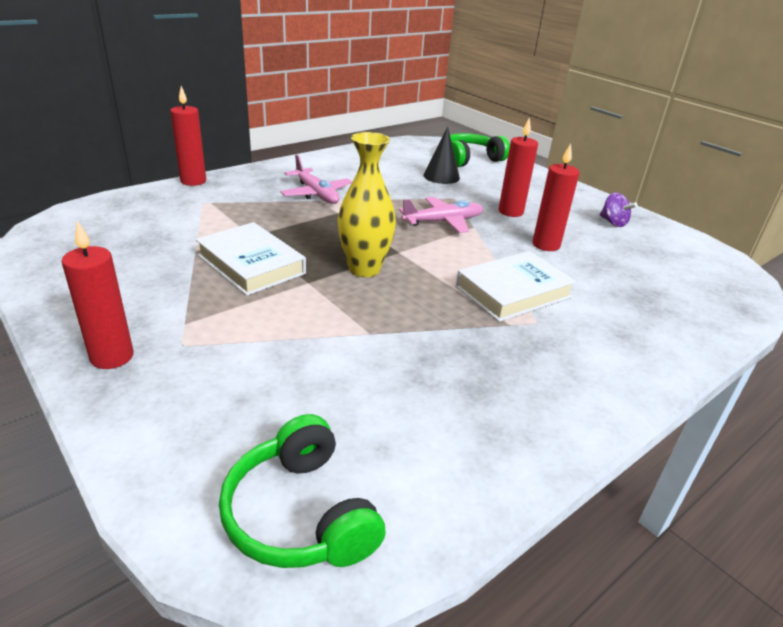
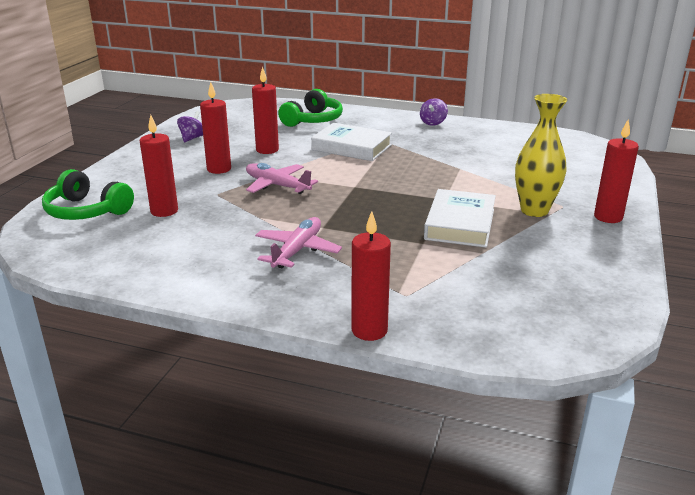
camera: 120 degrees left, 5 degrees down
green headphones [219,414,386,568] -> green headphones moved to [278,89,343,127]
yellow vase [338,132,396,277] -> yellow vase moved to [515,94,568,217]
black cone [423,126,460,184] -> red candle [139,115,178,217]
none -> purple spinning top [420,98,448,126]

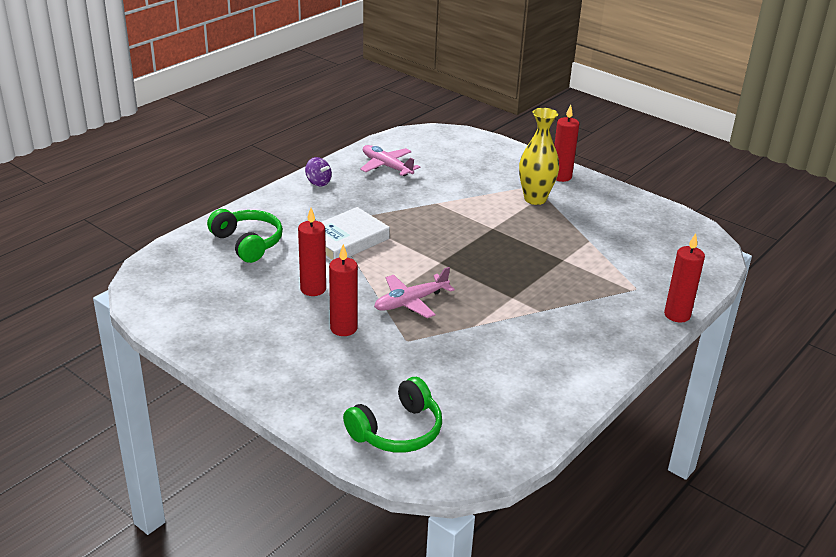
camera: 70 degrees left, 5 degrees up
red candle [139,115,178,217] -> none
purple spinning top [177,111,203,142] -> none
pink plane [255,217,342,268] -> pink plane moved to [360,145,420,176]
white book [424,189,496,248] -> none

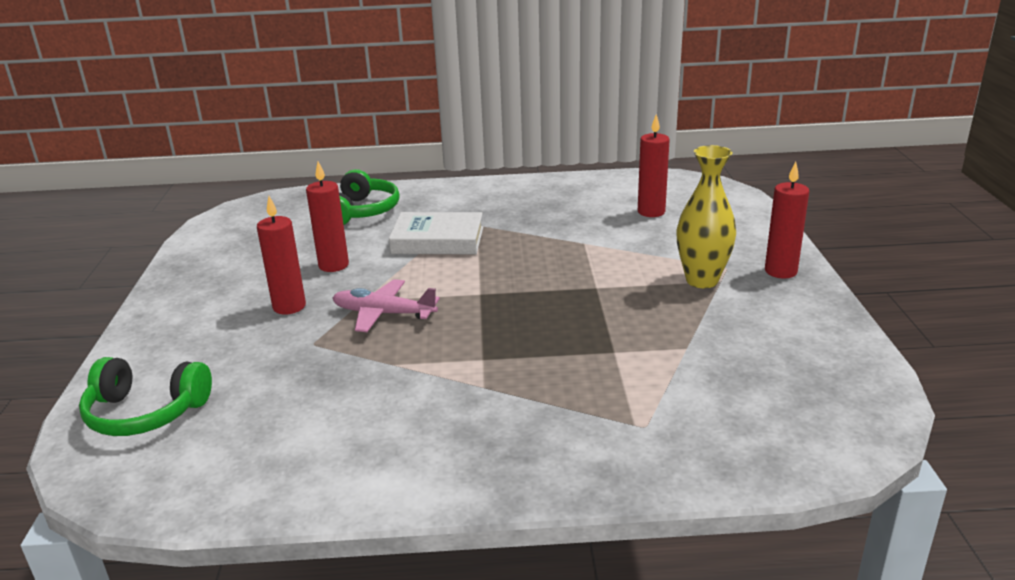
camera: 50 degrees right, 5 degrees down
purple spinning top [305,157,332,186] -> none
pink plane [360,145,420,176] -> none
red candle [664,233,705,323] -> red candle moved to [638,114,670,217]

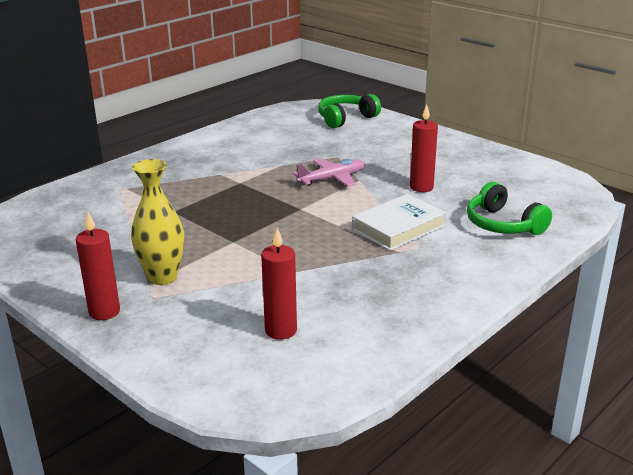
camera: 135 degrees right, 0 degrees up
red candle [257,196,306,314] -> none

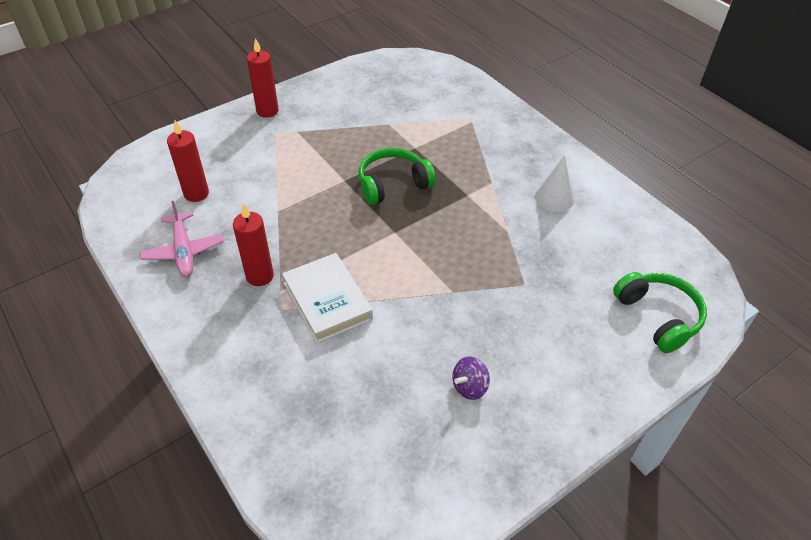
camera: 100 degrees right, 20 degrees up
yellow vase [131,159,184,285] -> none
pink plane [293,158,365,187] -> pink plane moved to [140,201,224,277]
red candle [410,105,438,192] -> red candle moved to [233,203,274,286]
green headphones [467,182,552,235] -> green headphones moved to [359,148,436,205]
none -> purple spinning top [452,357,490,400]
none -> white cone [535,156,574,212]

